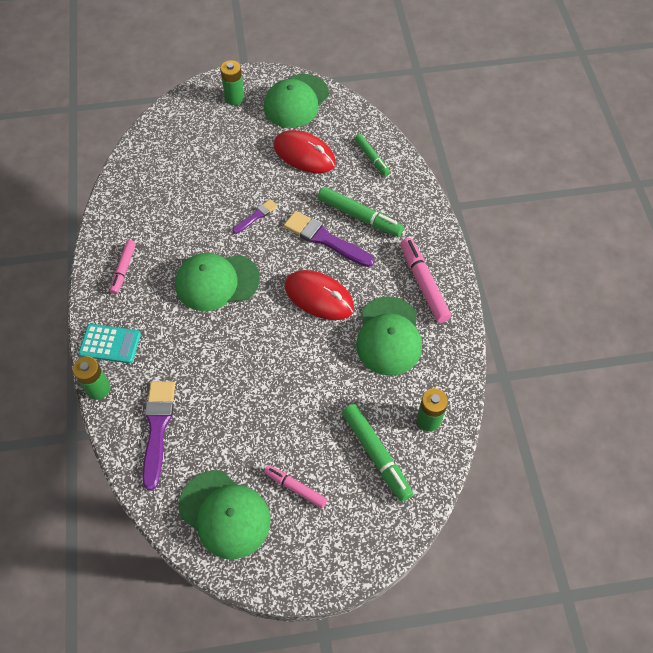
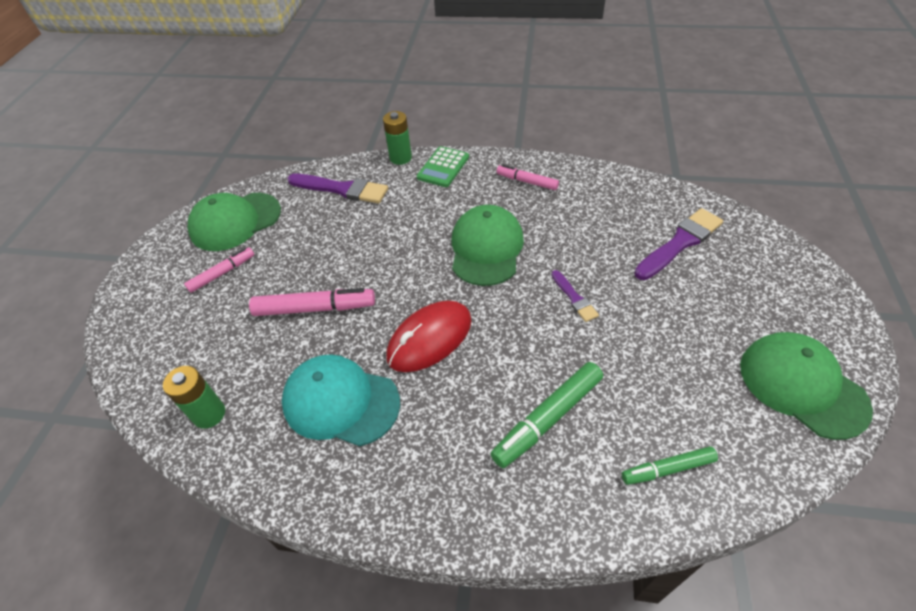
camera: 110 degrees right, 10 degrees down
turquoise calculator [79,324,141,363] -> green calculator [417,146,469,187]
green battery [220,60,244,105] -> none
red mouse [273,130,336,173] -> none
purple brush [284,211,374,267] -> purple brush moved to [634,208,723,280]
green marker [342,404,413,502] -> none
green cap [356,296,422,376] -> turquoise cap [282,354,400,446]
pink marker [400,238,451,323] -> pink marker moved to [249,288,375,316]

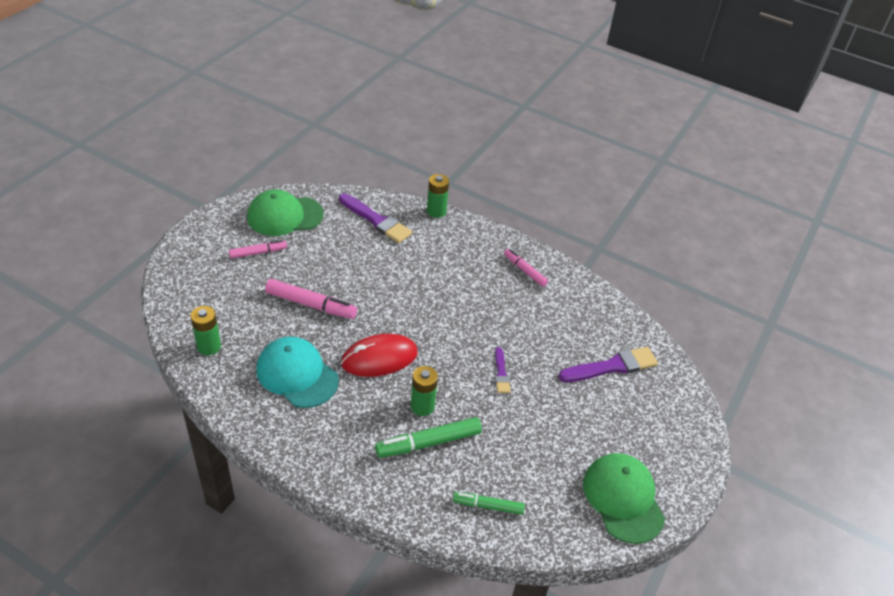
camera: 15 degrees right, 5 degrees down
green calculator [417,146,469,187] -> none
green cap [452,205,524,286] -> none
none -> green battery [411,366,438,416]

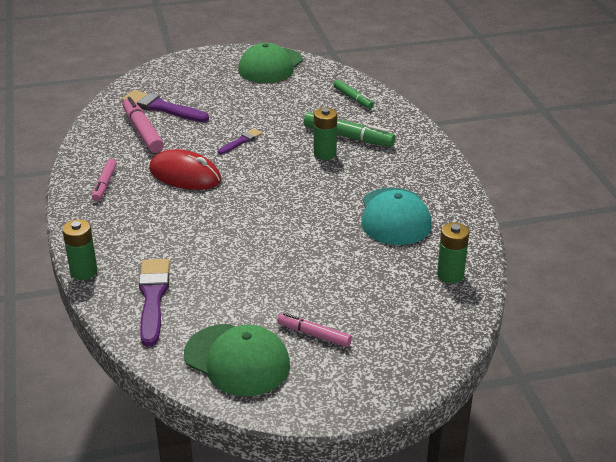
camera: 130 degrees left, 10 degrees down
pink marker [265,279,357,319] -> pink marker moved to [123,97,164,153]
red mouse [341,334,418,377] -> red mouse moved to [149,149,221,190]

